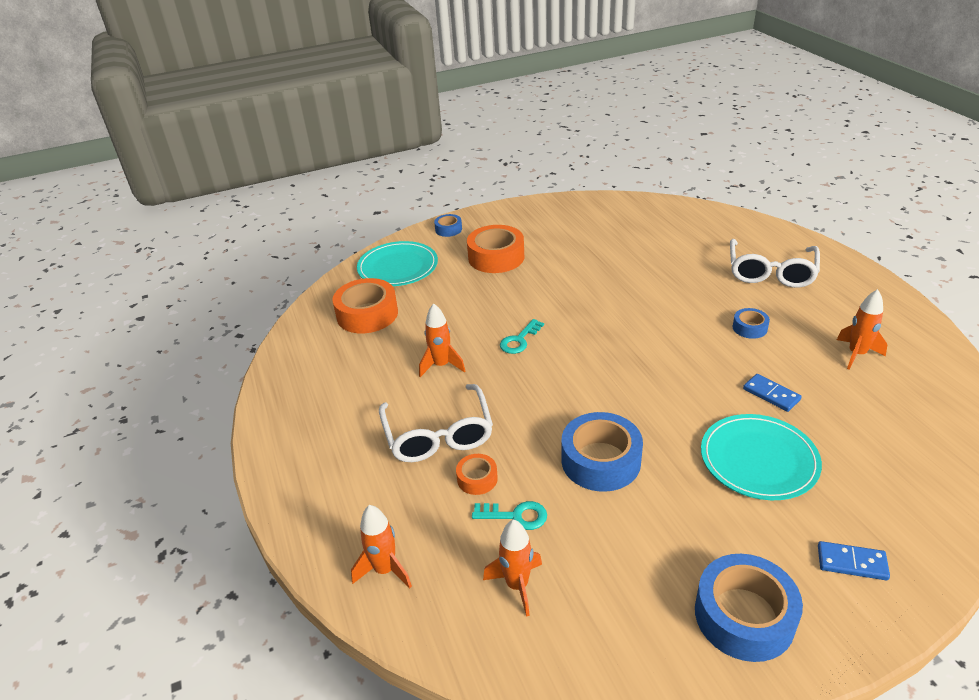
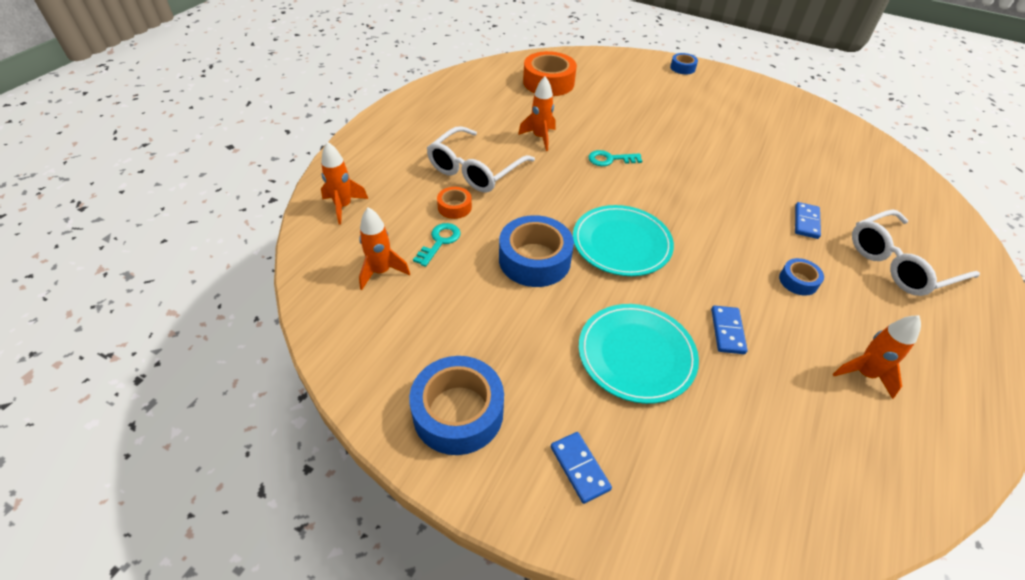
camera: 45 degrees right, 10 degrees up
turquoise plate [357,241,438,286] -> turquoise plate moved to [573,205,674,276]
orange tape [467,225,524,273] -> none
turquoise key [472,501,547,530] -> turquoise key turned 120 degrees counterclockwise [413,223,461,267]
none -> blue domino [795,202,821,239]

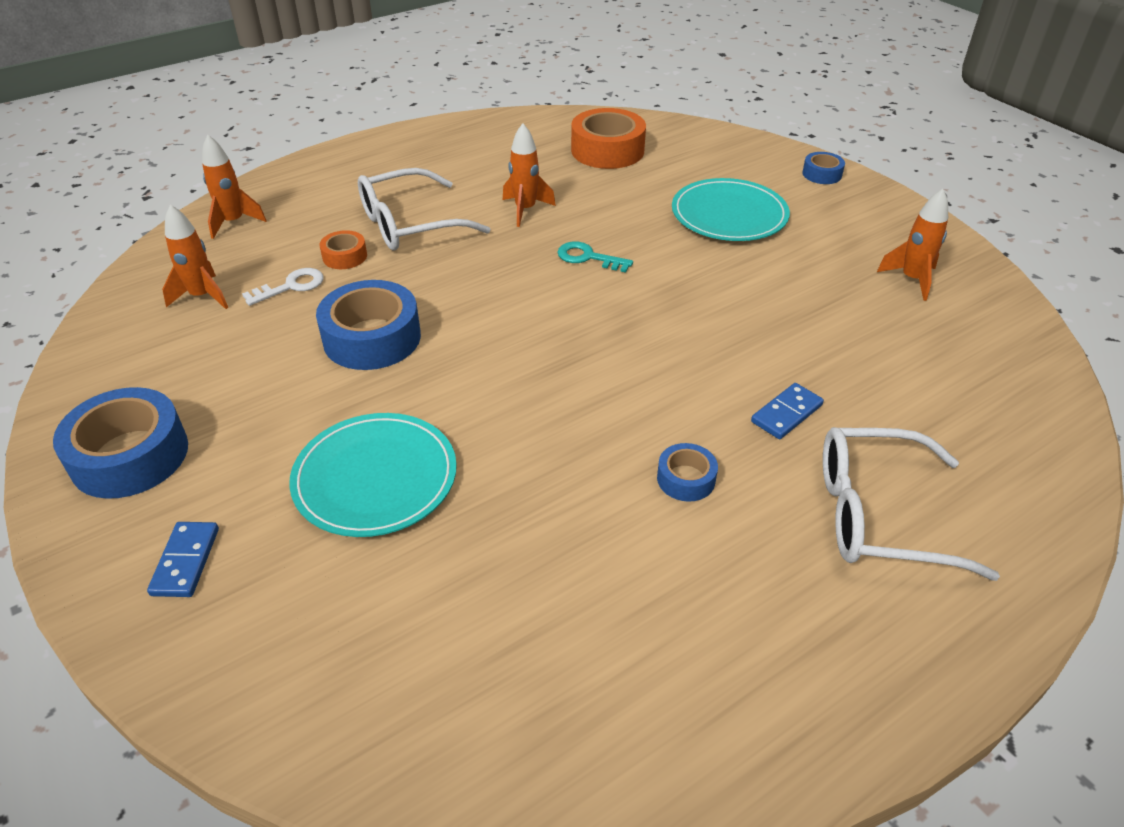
camera: 30 degrees right, 5 degrees down
turquoise key [413,223,461,267] -> white key [242,268,324,306]
turquoise plate [573,205,674,276] -> turquoise plate moved to [672,178,790,241]
blue domino [711,305,747,354] -> none
orange rocket [833,315,921,399] -> orange rocket moved to [877,189,948,301]

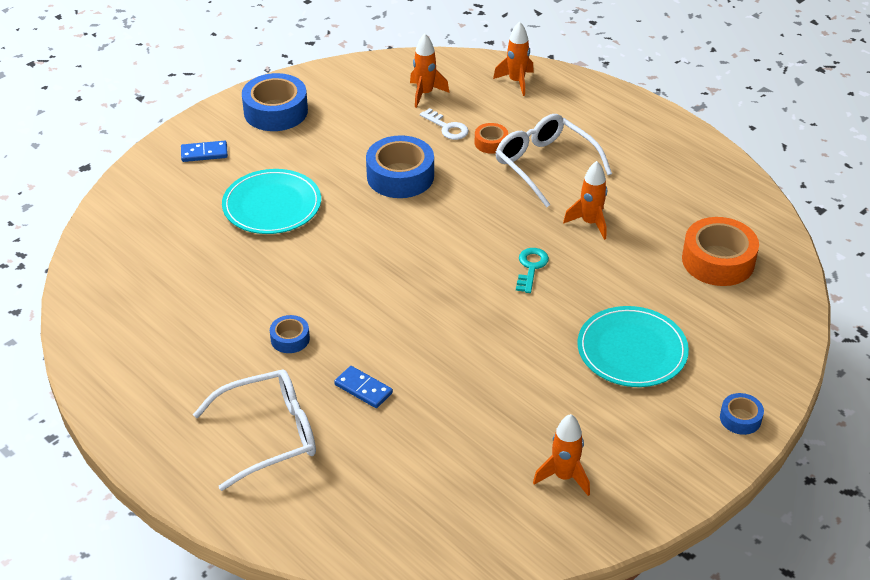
camera: 80 degrees right, 0 degrees up
white glasses [823,427,1000,581] -> white glasses turned 75 degrees clockwise [193,369,316,491]

